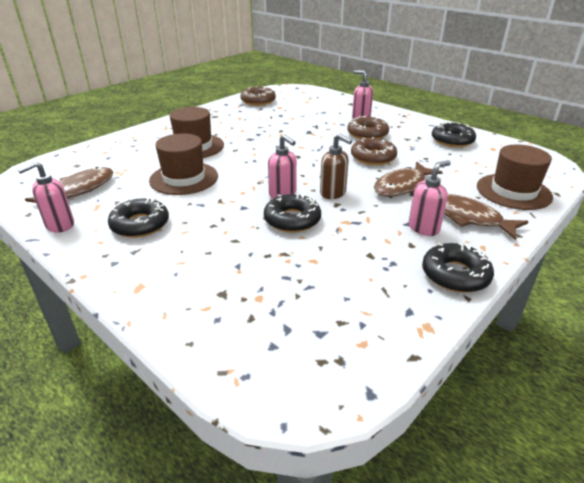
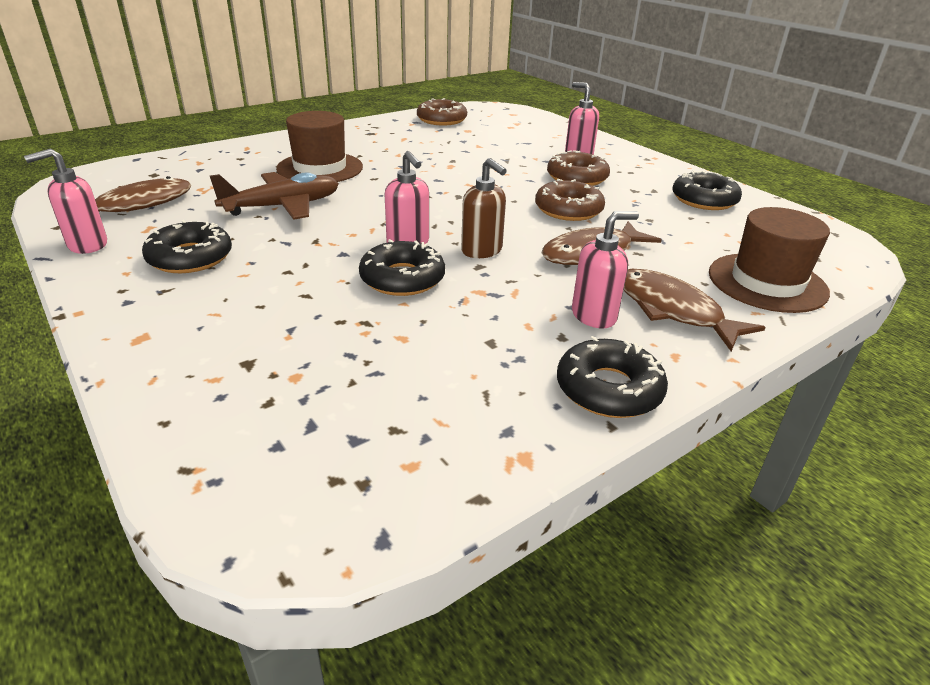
camera: 10 degrees right, 0 degrees up
brown hat [149,133,218,195] -> brown plane [210,172,339,220]

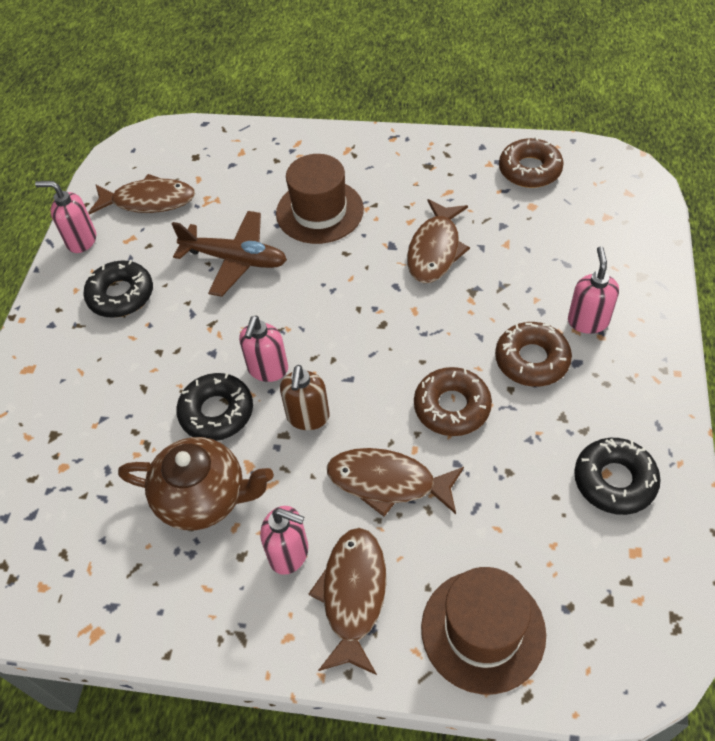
camera: 50 degrees right, 20 degrees up
black donut [557,336,668,418] -> none
none -> brown teapot [118,437,274,530]
none -> brown fish [407,199,470,283]

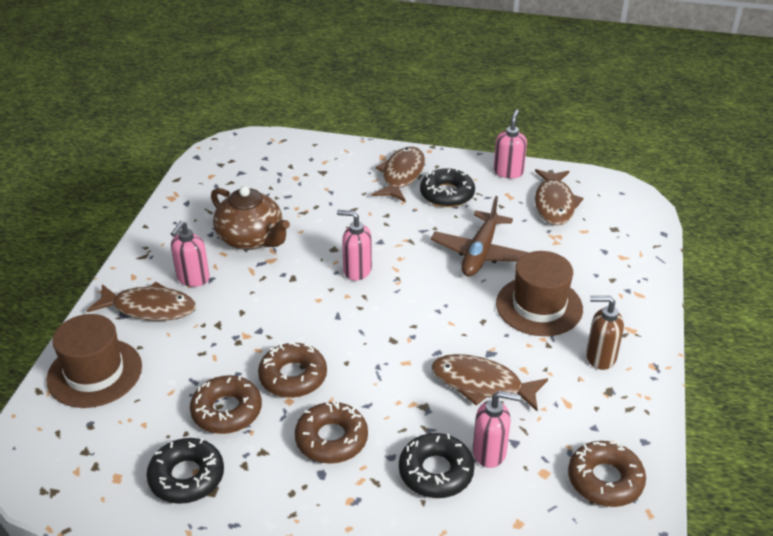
camera: 90 degrees right, 15 degrees down
brown teapot [118,437,274,530] -> brown teapot turned 60 degrees counterclockwise [211,186,290,250]
black donut [176,373,253,441] -> black donut moved to [399,433,475,498]
brown soap dispenser [280,365,330,430] -> brown soap dispenser moved to [586,296,624,370]
brown fish [327,448,464,517] -> brown fish moved to [372,147,425,202]
pink soap dispenser [568,246,619,334] -> pink soap dispenser moved to [473,391,521,468]
none -> brown donut [190,375,262,434]

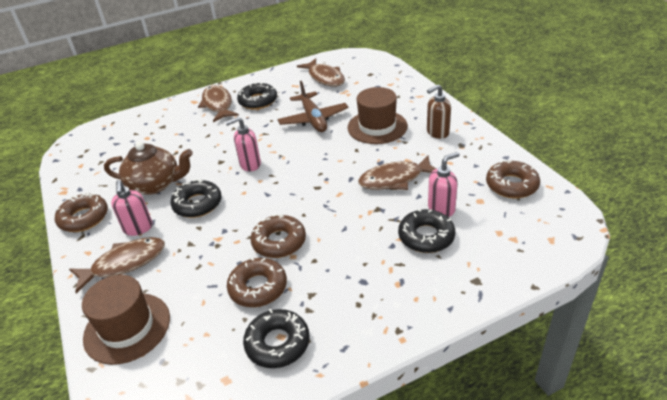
camera: 35 degrees left, 0 degrees up
brown donut [295,401,368,464] -> brown donut moved to [55,192,108,232]
pink soap dispenser [494,110,527,178] -> none
none -> black donut [170,179,221,218]

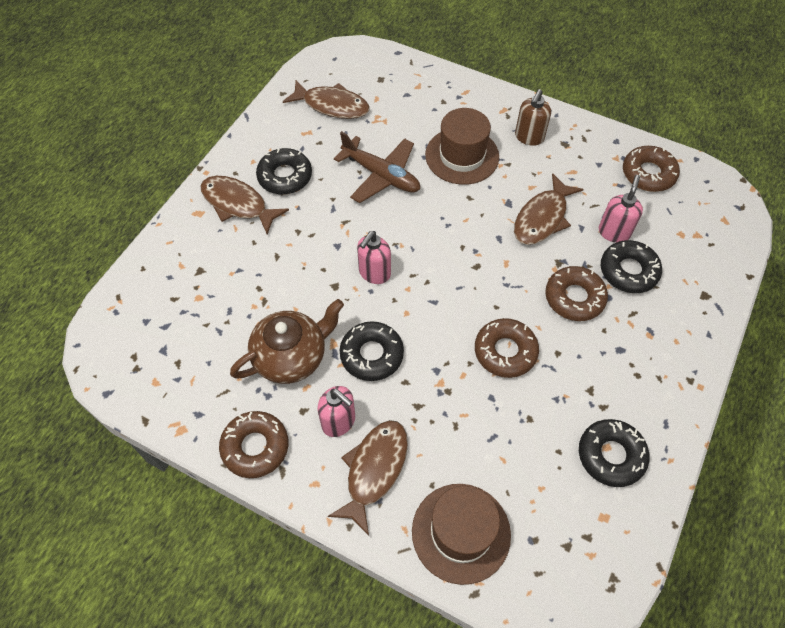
camera: 40 degrees left, 20 degrees up
brown donut [227,258,287,307] -> brown donut moved to [545,266,608,321]

